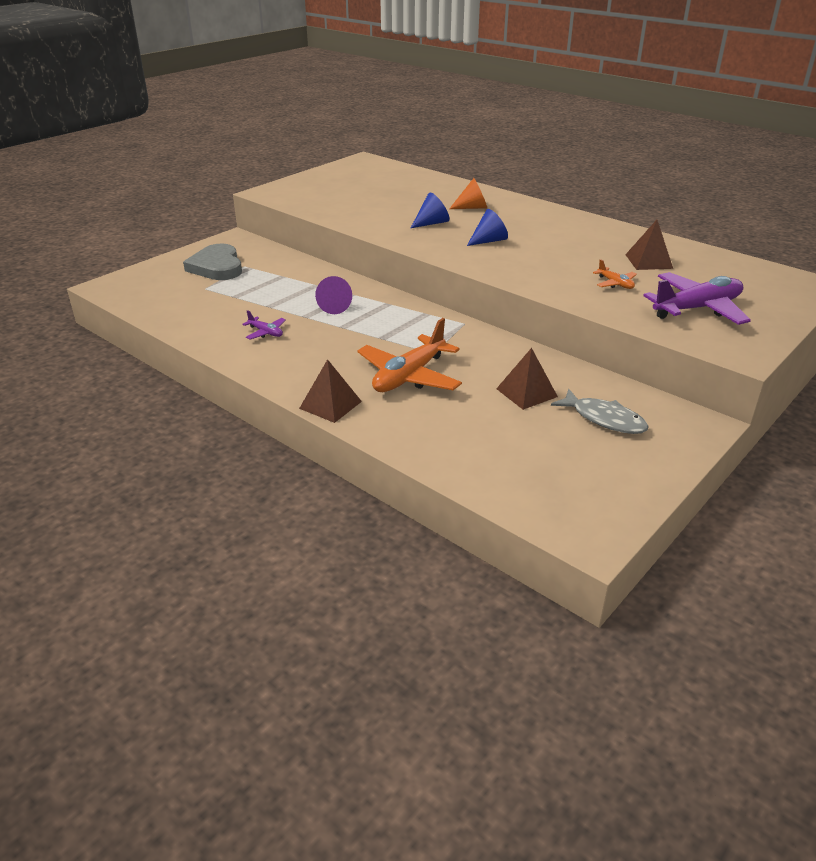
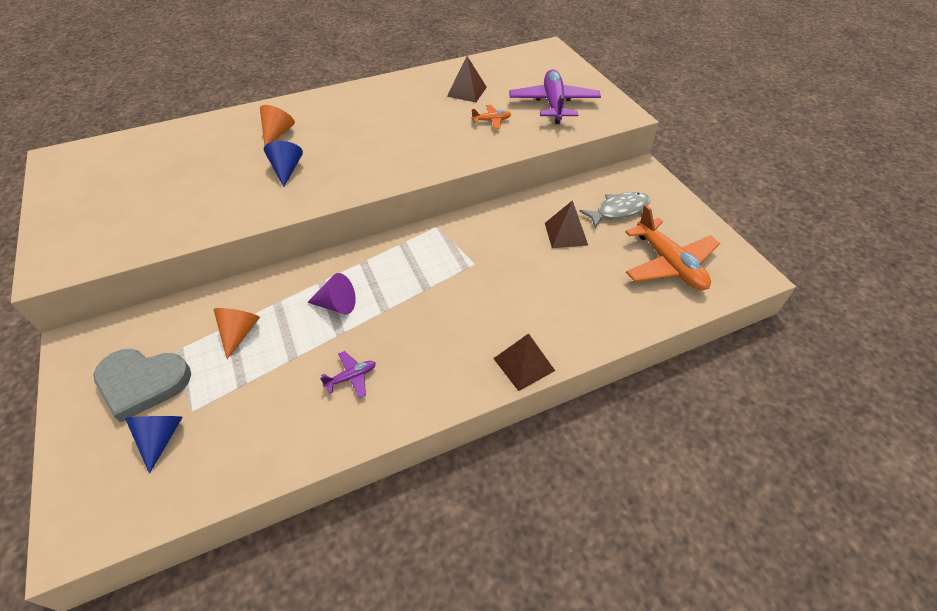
camera: 65 degrees left, 15 degrees up
orange plane [357,318,462,392] -> orange plane moved to [625,205,720,290]
blue cone [467,209,508,246] -> blue cone moved to [125,416,183,474]
none -> orange cone [214,308,260,359]

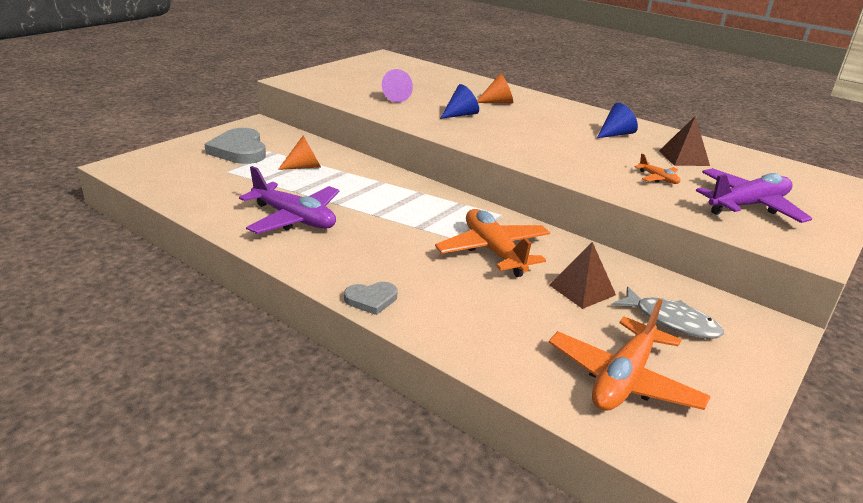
camera: 60 degrees right, 20 degrees down
blue cone [125,416,183,474] -> blue cone moved to [597,103,638,138]
purple cone [307,273,356,314] -> purple cone moved to [382,69,413,103]
purple plane [320,351,376,398] -> purple plane [239,166,339,234], size x2.18
brown pyramid [493,333,555,391] -> grey heart [344,282,397,315]
none -> orange plane [435,209,550,277]

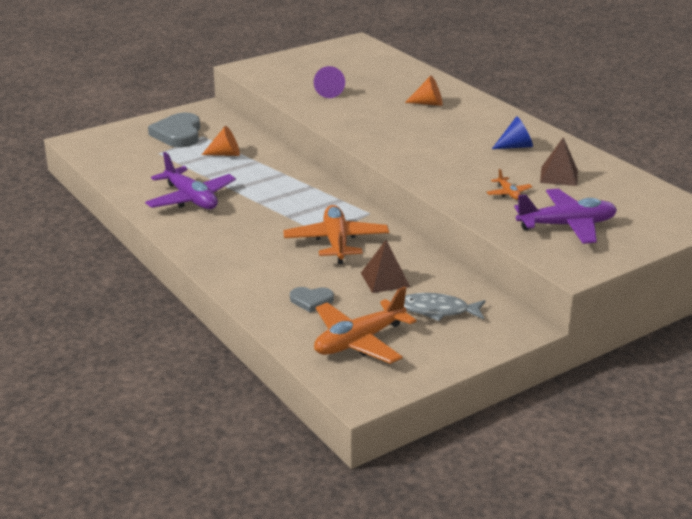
camera: 20 degrees right, 0 degrees up
grey heart [344,282,397,315] -> grey heart moved to [290,287,334,312]
blue cone [440,84,479,119] -> none
grey fish [613,287,724,339] -> grey fish turned 135 degrees clockwise [404,293,486,321]

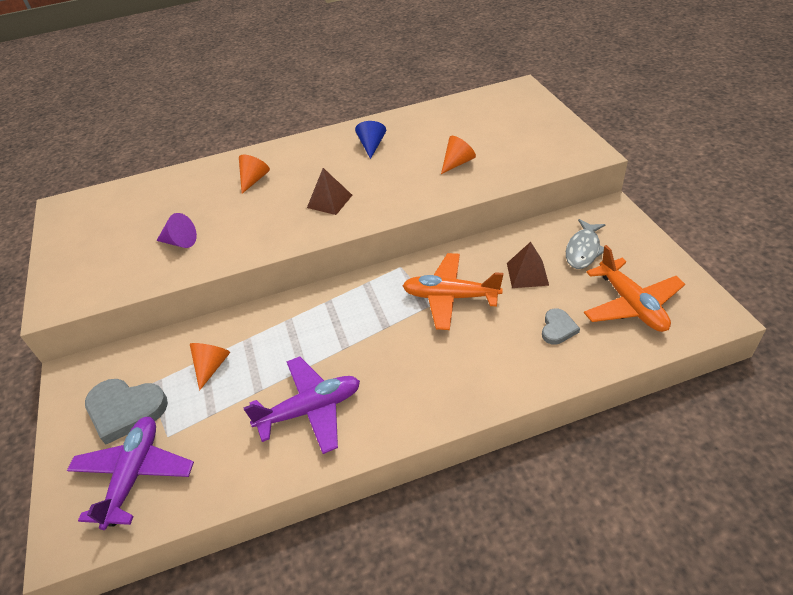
camera: 70 degrees left, 15 degrees up
orange plane [487,169,532,200] -> orange cone [441,136,476,174]
purple plane [514,189,617,244] -> purple plane moved to [67,417,194,530]
brown pyramid [540,137,578,186] -> brown pyramid moved to [307,168,352,215]

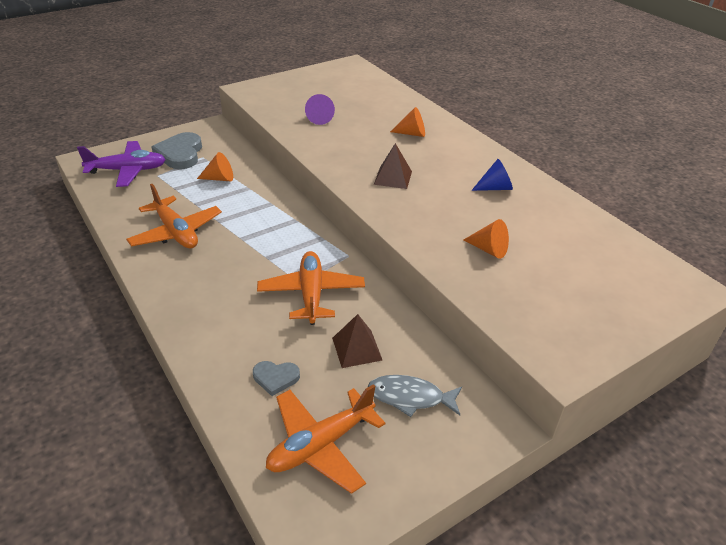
camera: 70 degrees right, 5 degrees down
purple plane [243,357,360,454] -> orange plane [126,184,222,248]

